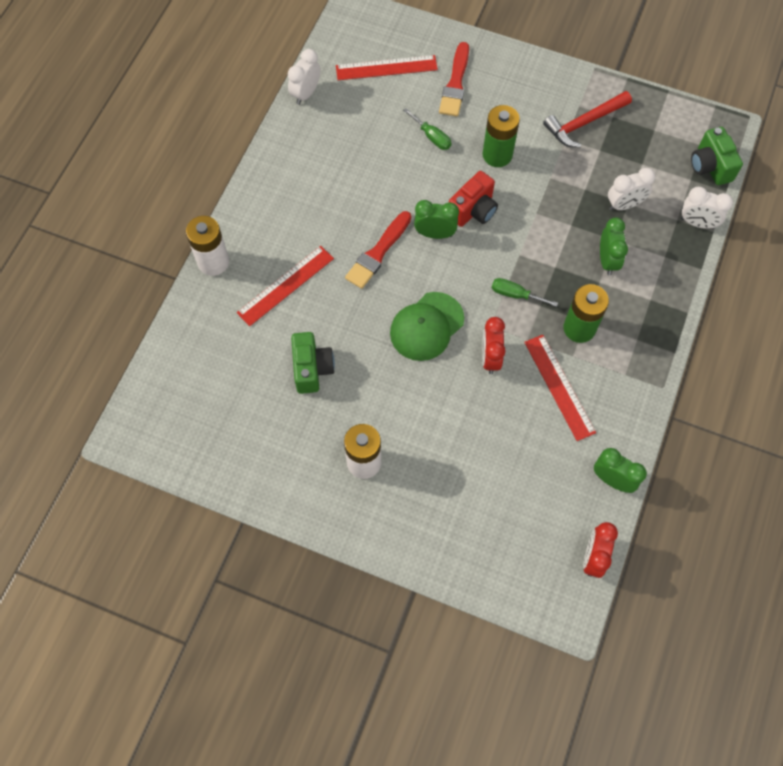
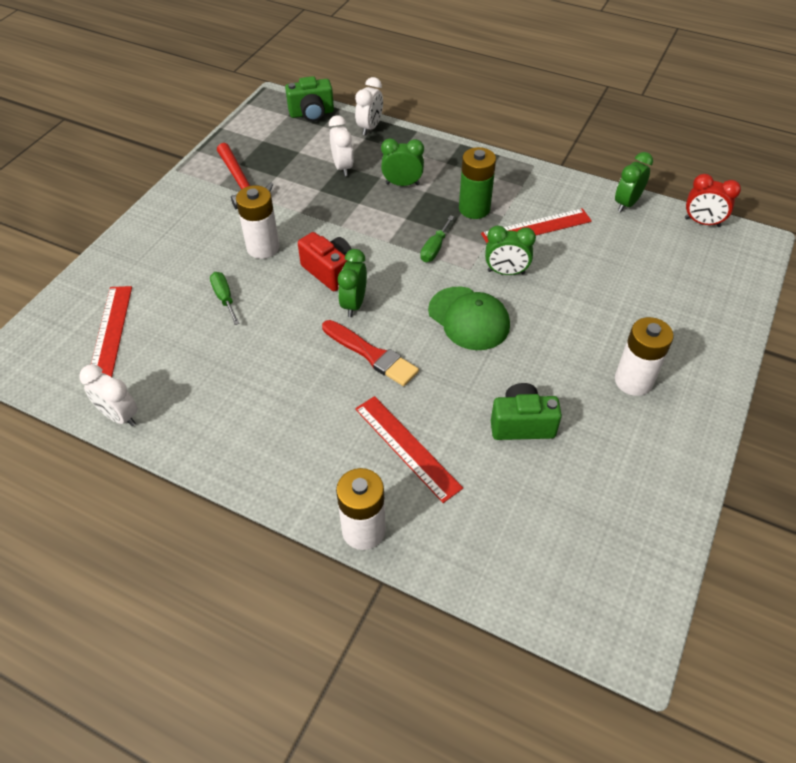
camera: 85 degrees left, 15 degrees down
green screwdriver [403,108,451,150] -> green screwdriver turned 75 degrees counterclockwise [210,272,240,325]
red brush [439,42,469,116] -> none
red clock [482,317,505,374] -> green clock [485,225,536,275]
green battery [483,105,520,167] -> white battery [236,185,280,259]

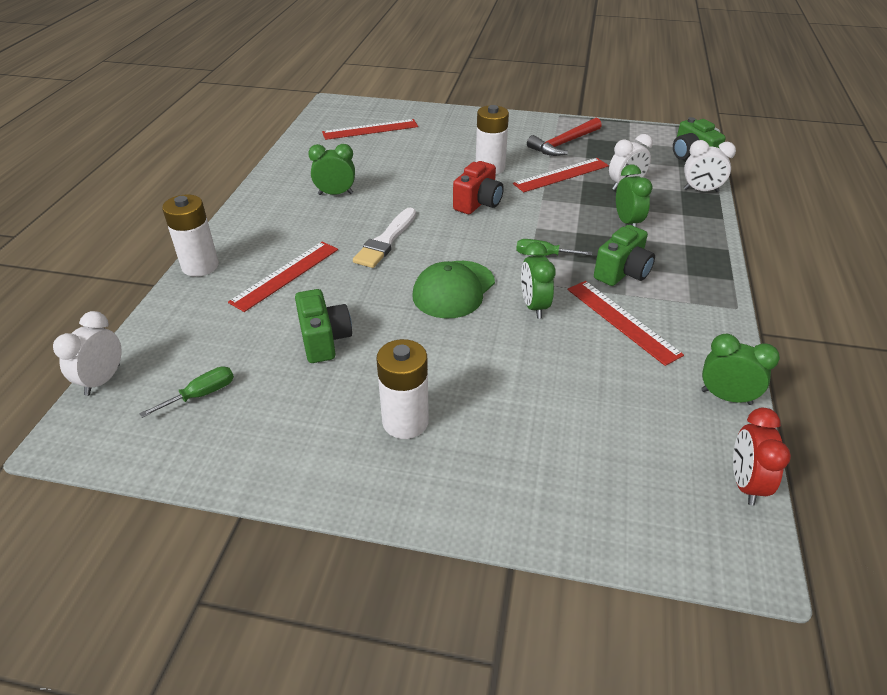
camera: 75 degrees right, 10 degrees down
white clock [79,364,138,426] -> white clock moved to [53,311,122,396]
green screwdriver [210,272,240,325] -> green screwdriver moved to [139,366,234,418]
red brush [322,320,419,386] -> white brush [353,208,416,268]
green clock [338,249,367,317] -> green clock moved to [308,144,355,195]
green battery [459,147,496,219] -> green camera [594,225,655,286]
none -> red ruler [513,158,609,192]

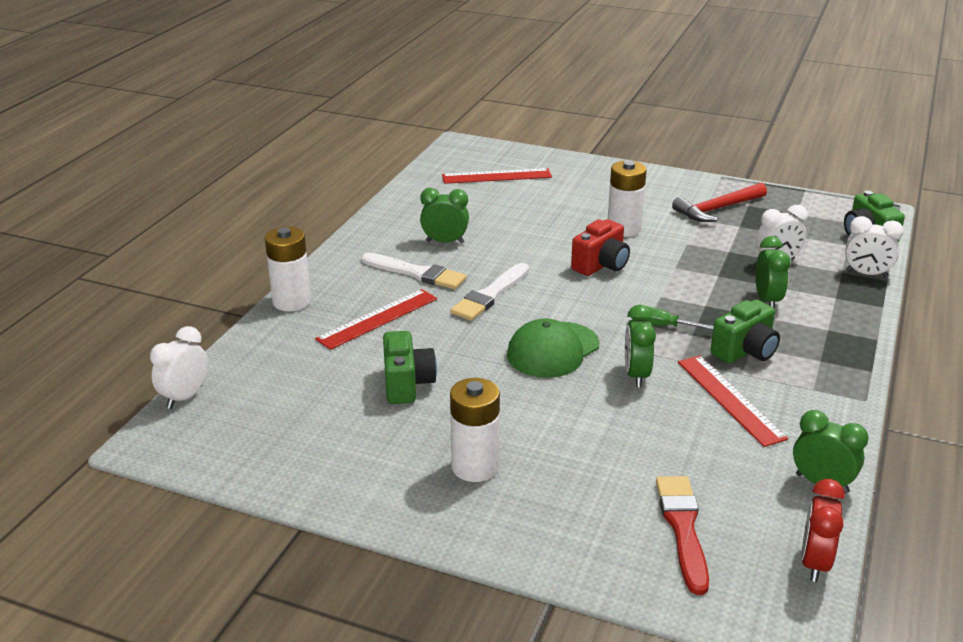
camera: 10 degrees right, 10 degrees down
green screwdriver [139,366,234,418] -> none
red ruler [513,158,609,192] -> none
none -> white brush [362,253,466,289]
none -> red brush [656,476,709,595]

